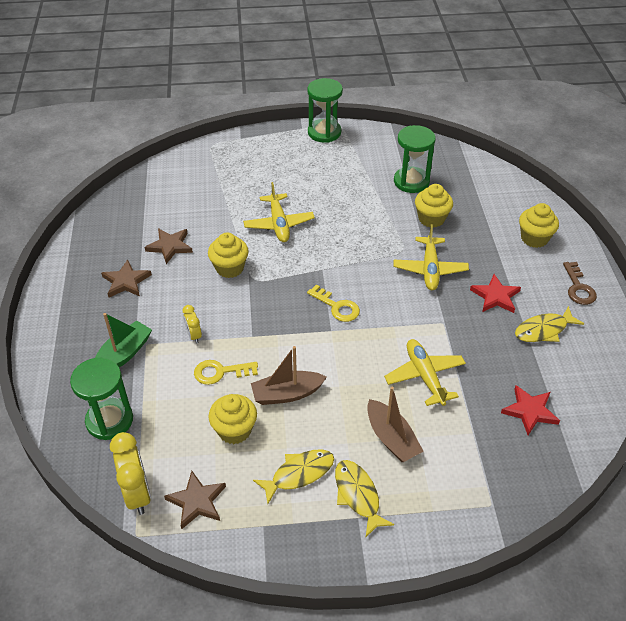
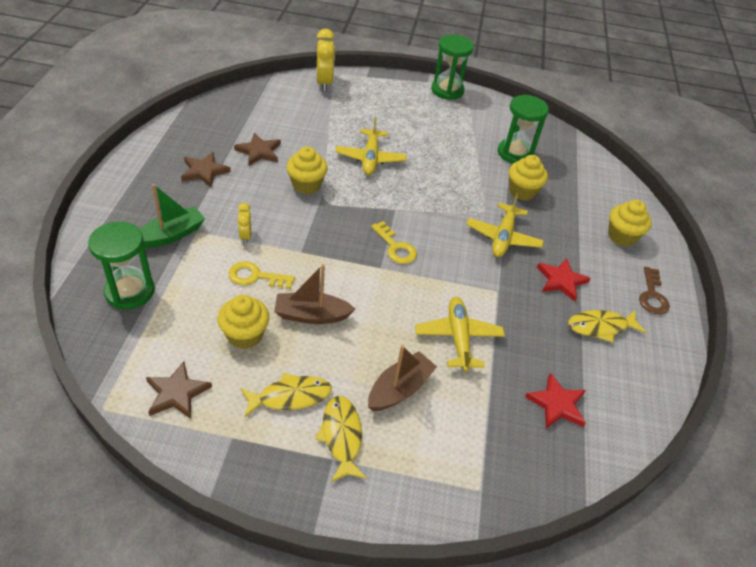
camera: 10 degrees right, 0 degrees up
yellow clock [110,432,151,515] -> yellow clock moved to [317,29,335,91]
brown boat [367,387,424,462] -> brown boat turned 120 degrees counterclockwise [368,345,437,411]

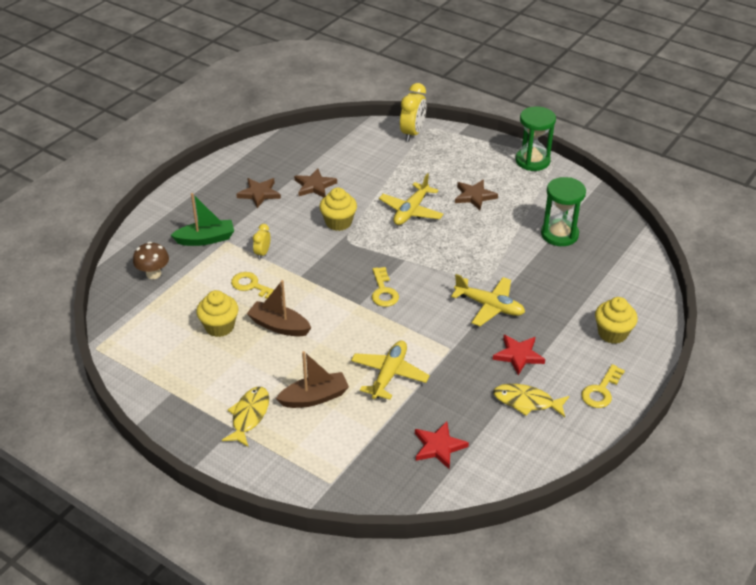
camera: 30 degrees right, 5 degrees down
green hourglass [88,222,155,309] -> brown mushroom [133,242,169,279]
brown star [146,361,212,419] -> brown star moved to [455,180,498,210]
yellow fish [241,372,332,417] -> none
yellow plane [466,193,544,257] -> yellow plane turned 105 degrees counterclockwise [451,274,525,326]
yellow cupcake [509,155,548,200] -> none
brown key [639,267,670,315] -> yellow key [581,364,625,408]

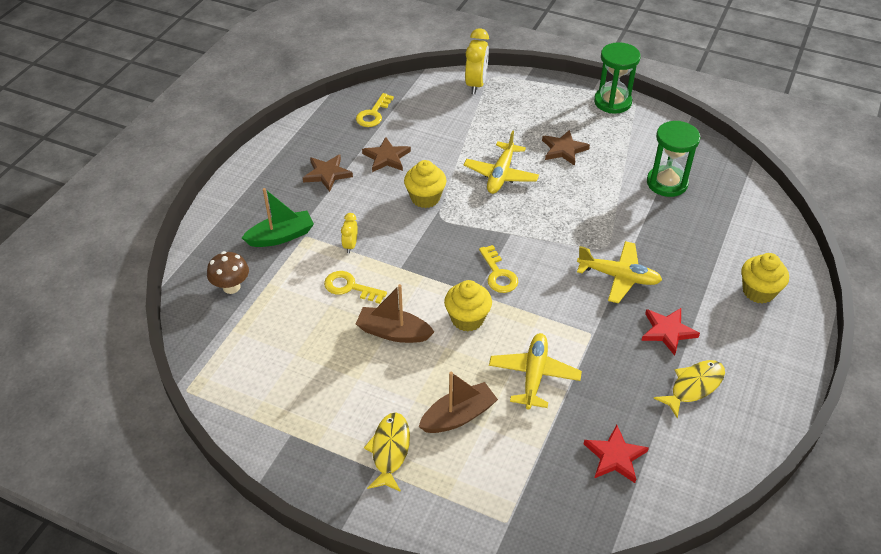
camera: 10 degrees left, 5 degrees up
yellow cupcake [196,290,239,337] -> yellow cupcake moved to [444,280,492,331]
yellow fish [493,384,569,417] -> yellow fish turned 135 degrees clockwise [653,360,725,418]
yellow key [581,364,625,408] -> yellow key moved to [356,93,394,127]

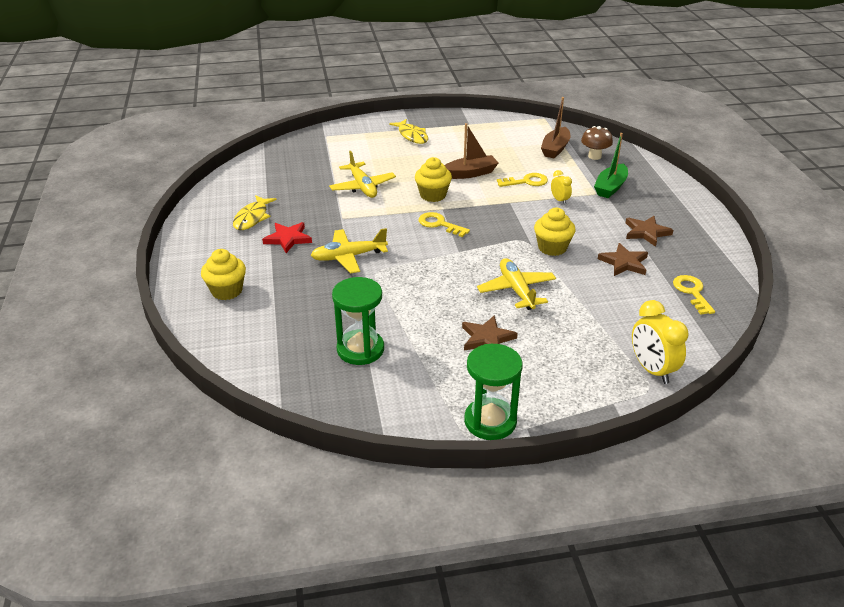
camera: 145 degrees right, 10 degrees down
brown boat [419,372,498,433] -> brown boat moved to [541,97,571,159]
red star [584,425,649,483] -> none

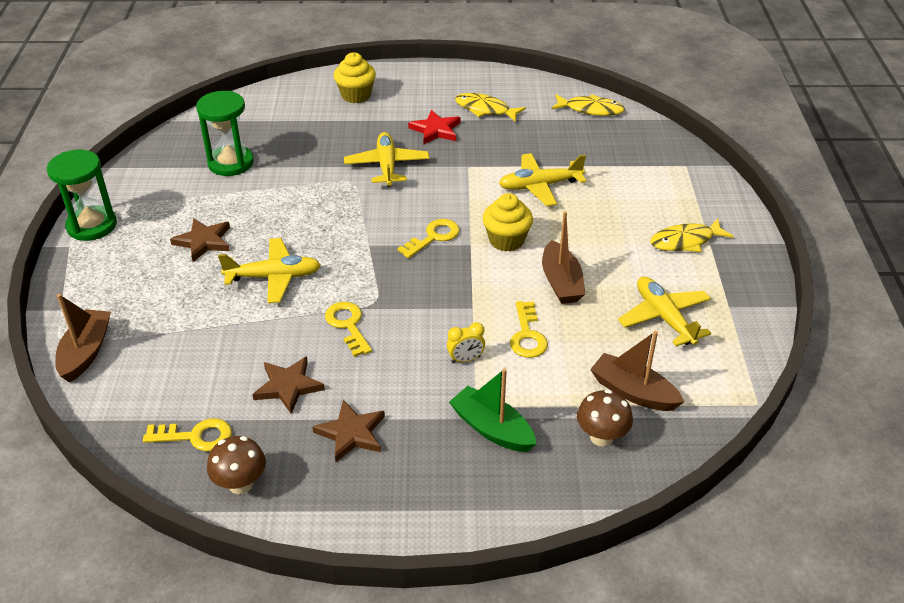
camera: 100 degrees right, 5 degrees up
yellow cupcake [534,207,576,256] -> yellow key [325,302,372,357]
yellow clock [632,300,689,384] -> brown boat [55,294,111,383]
none -> brown mushroom [207,436,266,494]
none -> yellow fish [551,94,625,116]
none -> yellow plane [618,276,711,346]

